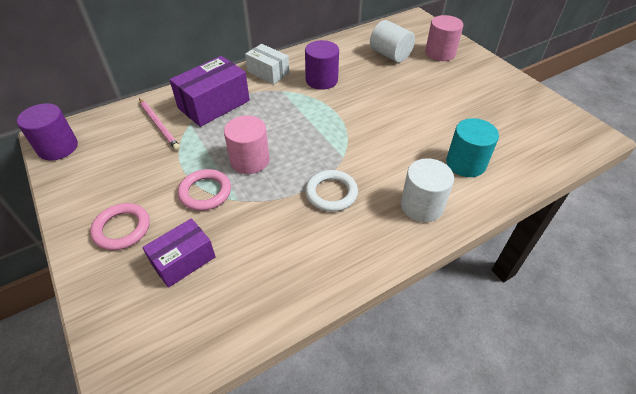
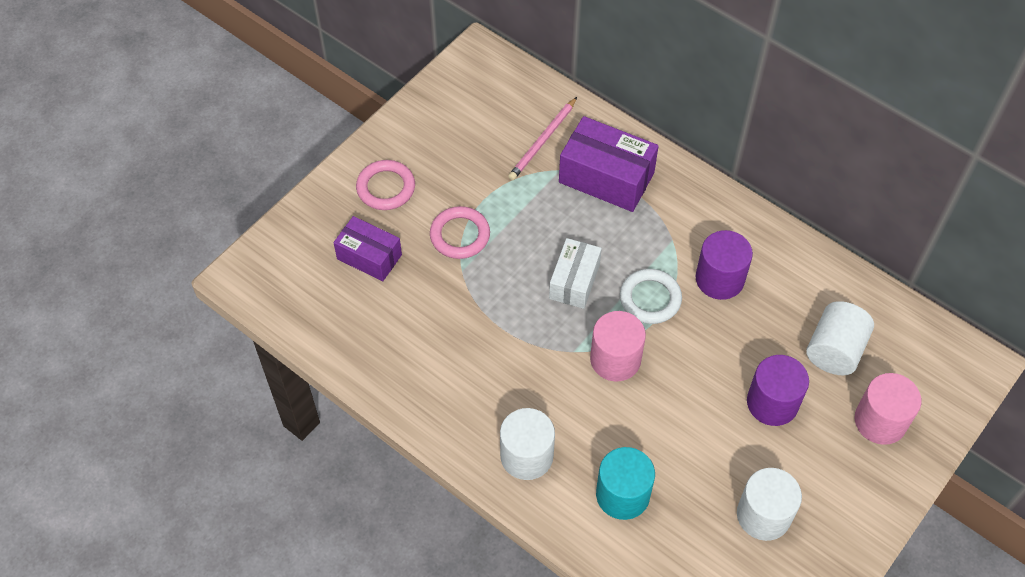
camera: 70 degrees right, 10 degrees up
purple cylinder [17,103,78,161] -> purple cylinder moved to [747,355,809,426]
pink cylinder [224,116,270,174] -> pink cylinder moved to [590,311,646,382]
white box [245,44,289,84] -> white box moved to [549,238,602,309]
white ring [305,170,358,212] -> white ring moved to [620,269,682,324]
none -> white cylinder [737,468,802,541]

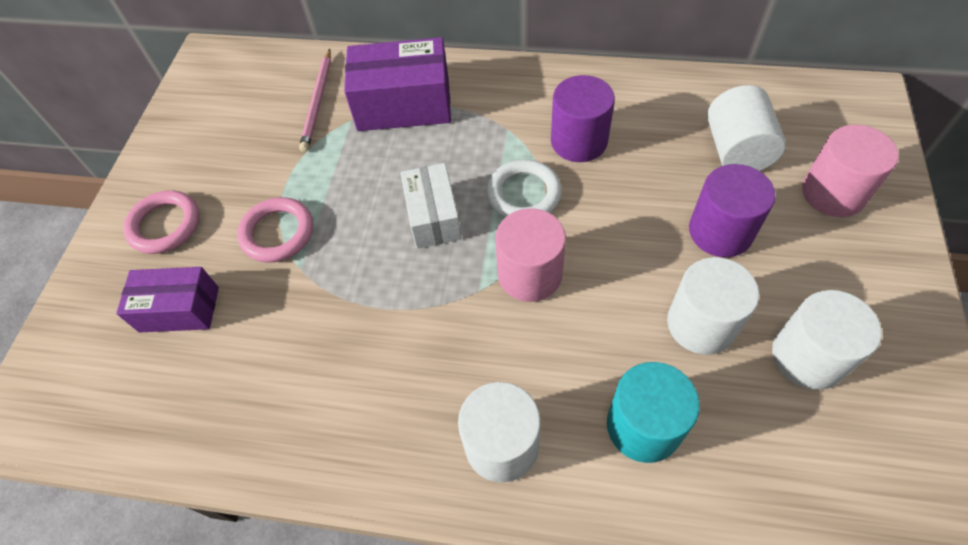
camera: 25 degrees left, 0 degrees up
none -> white cylinder [667,257,759,355]

